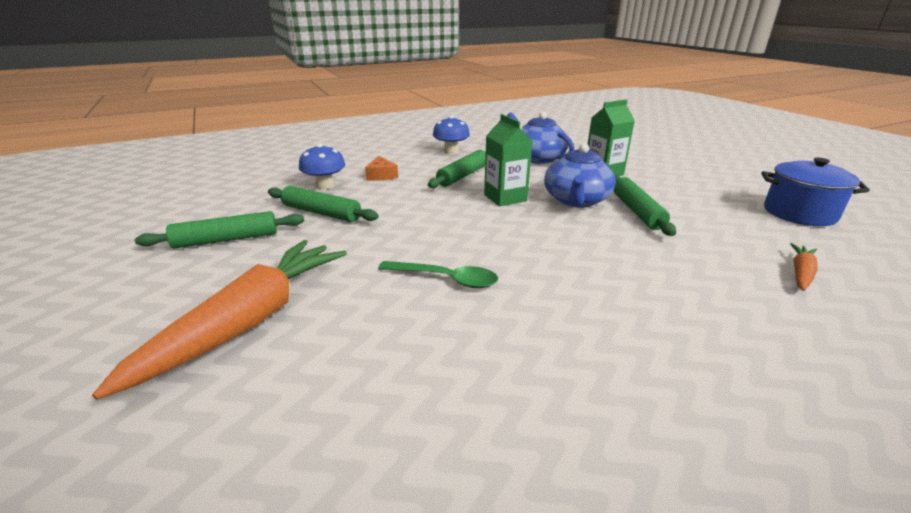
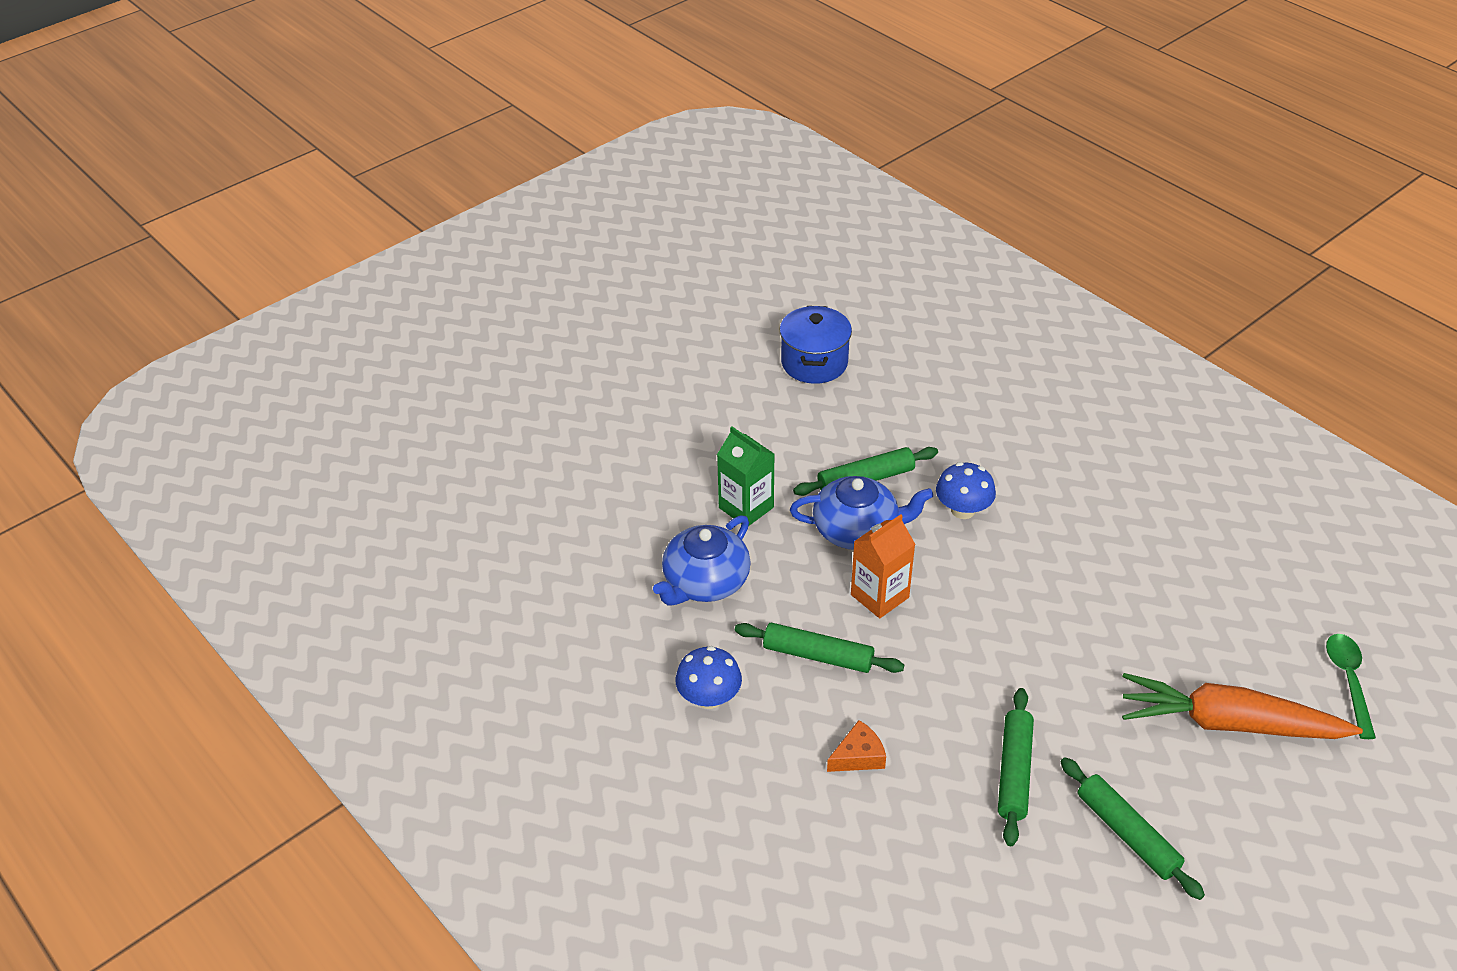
camera: 105 degrees left, 15 degrees up
blue mushroom [299,143,345,190] -> blue mushroom moved to [936,462,996,519]
green spoon [378,261,498,288] -> green spoon moved to [1326,634,1376,739]
green carton [484,114,533,206] -> orange carton [851,514,915,618]
orange carrot [790,243,818,291] -> none

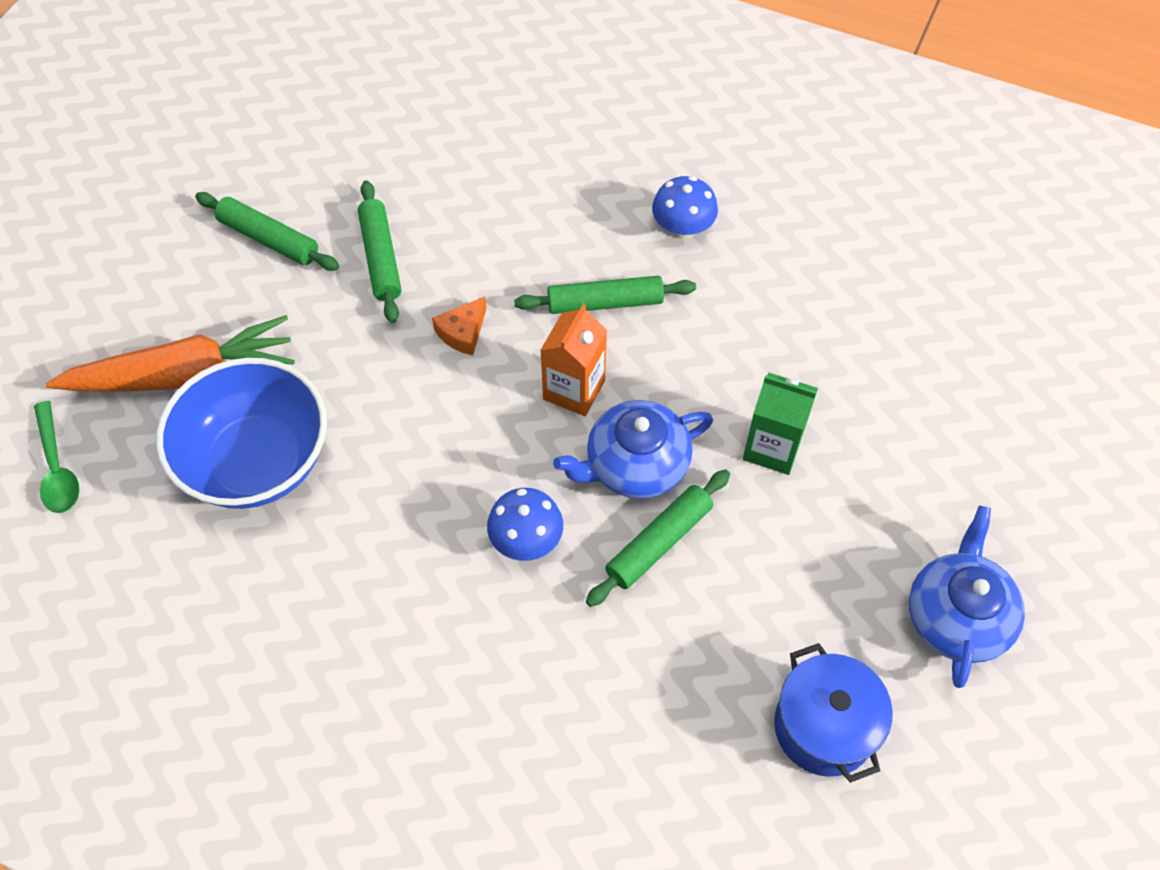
camera: 155 degrees right, 15 degrees up
blue teapot [653,516,751,606] -> blue teapot moved to [909,506,1025,688]
orange cheese [827,720,886,772] -> orange cheese moved to [432,296,487,355]
none -> blue bowl [156,358,327,509]

